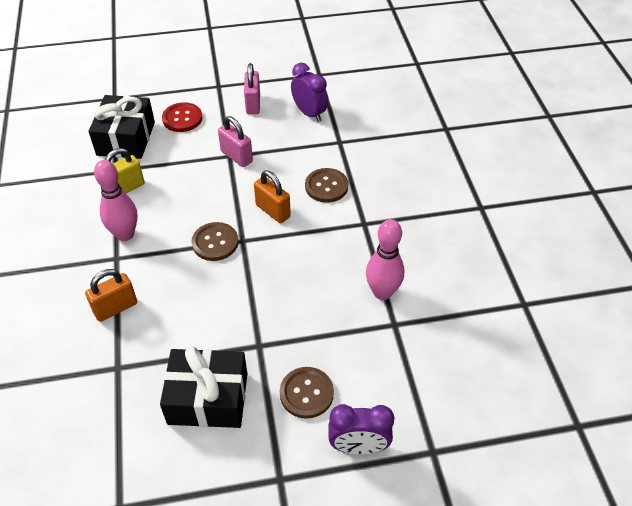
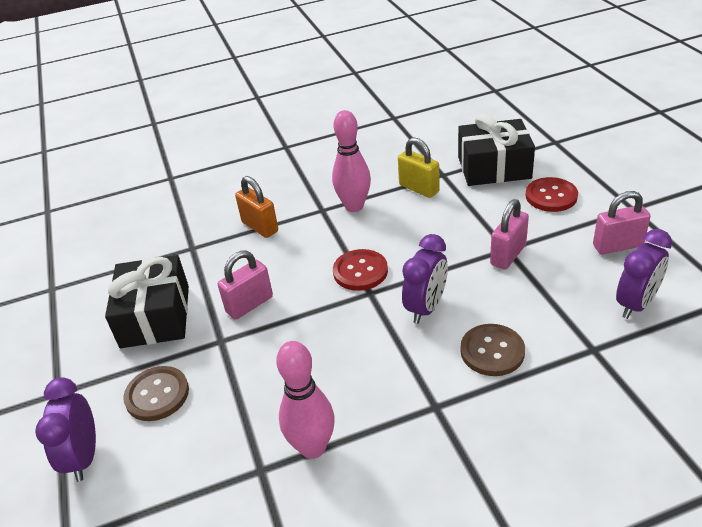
camera: 85 degrees right, 10 degrees down
brown button [192,222,238,261] -> red button [333,249,388,291]
orange padlock [254,171,291,223] -> purple clock [402,234,448,324]
none -> pink padlock [218,250,273,320]

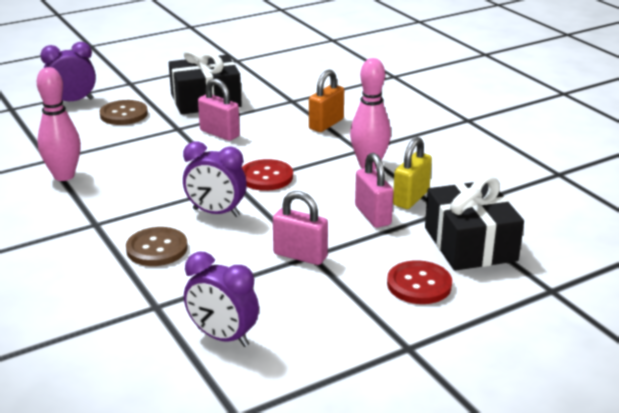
camera: 75 degrees right, 10 degrees down
pink padlock [593,191,651,255] -> pink padlock moved to [355,153,393,228]

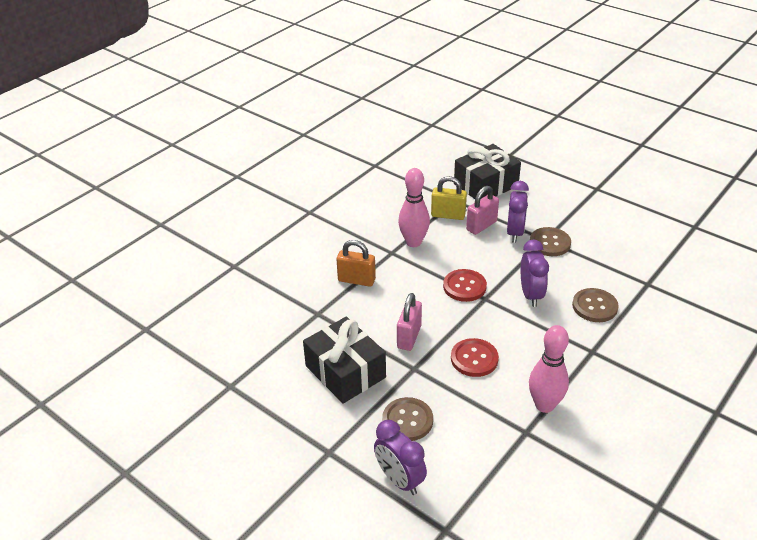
camera: 110 degrees left, 10 degrees up
purple clock [184,252,259,347] -> purple clock moved to [507,181,529,243]
pink padlock [273,191,328,265] -> brown button [530,227,571,256]
red button [387,260,452,304] -> red button moved to [451,338,499,377]

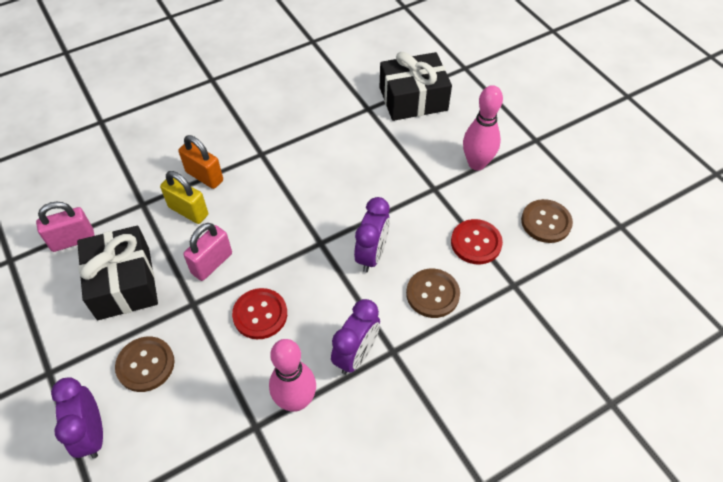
camera: 20 degrees right, 15 degrees up
pink bowling pin [398,168,430,247] -> pink bowling pin moved to [463,85,503,170]
yellow padlock [431,176,467,220] -> yellow padlock moved to [160,171,208,224]
red button [443,269,487,302] -> red button moved to [451,219,503,264]
pink padlock [466,186,499,235] -> pink padlock moved to [36,202,95,252]
purple clock [507,181,529,243] -> purple clock moved to [331,299,380,375]
brown button [530,227,571,256] -> brown button moved to [521,199,573,243]

